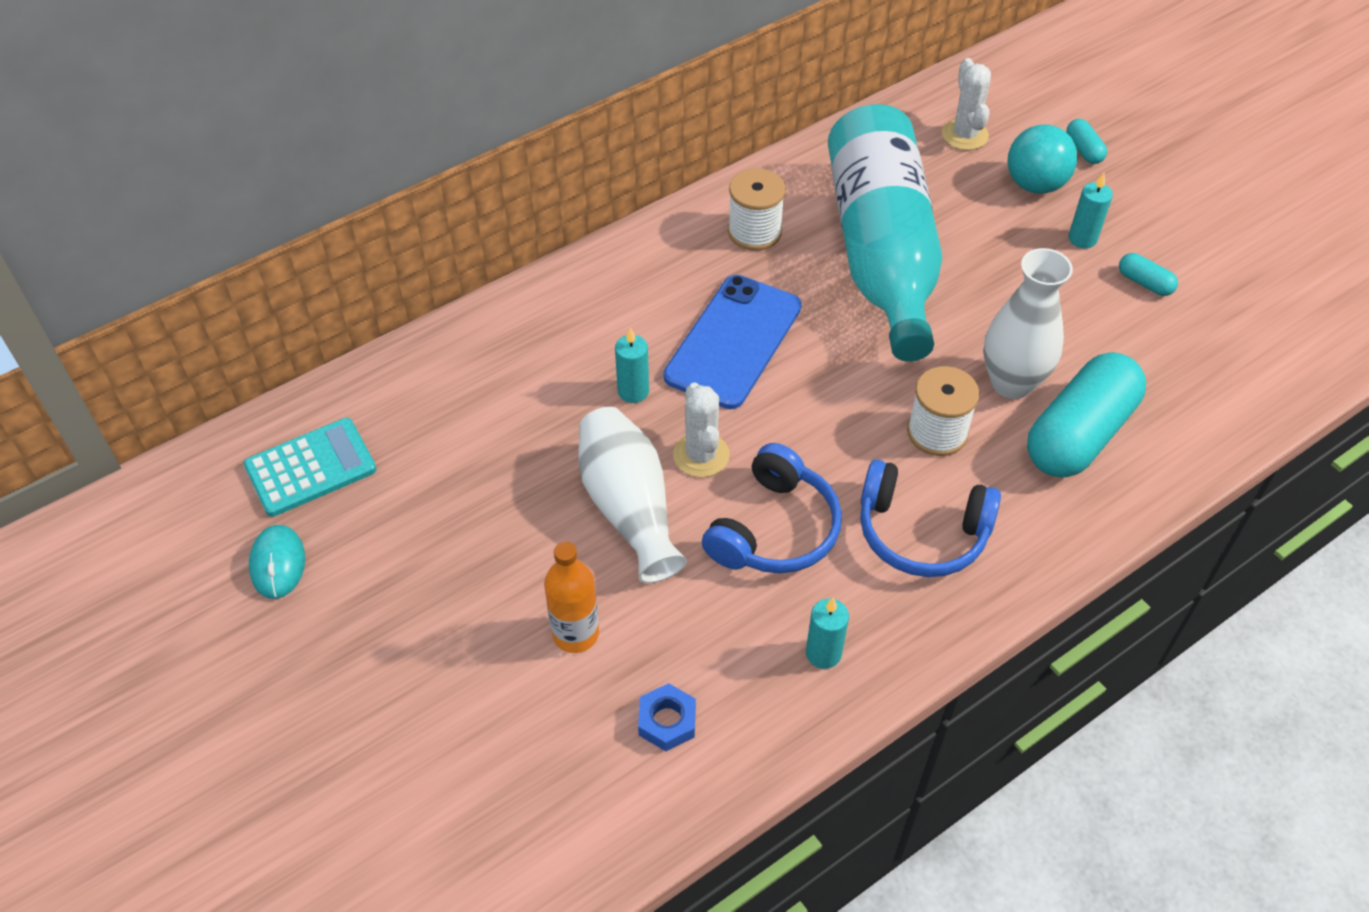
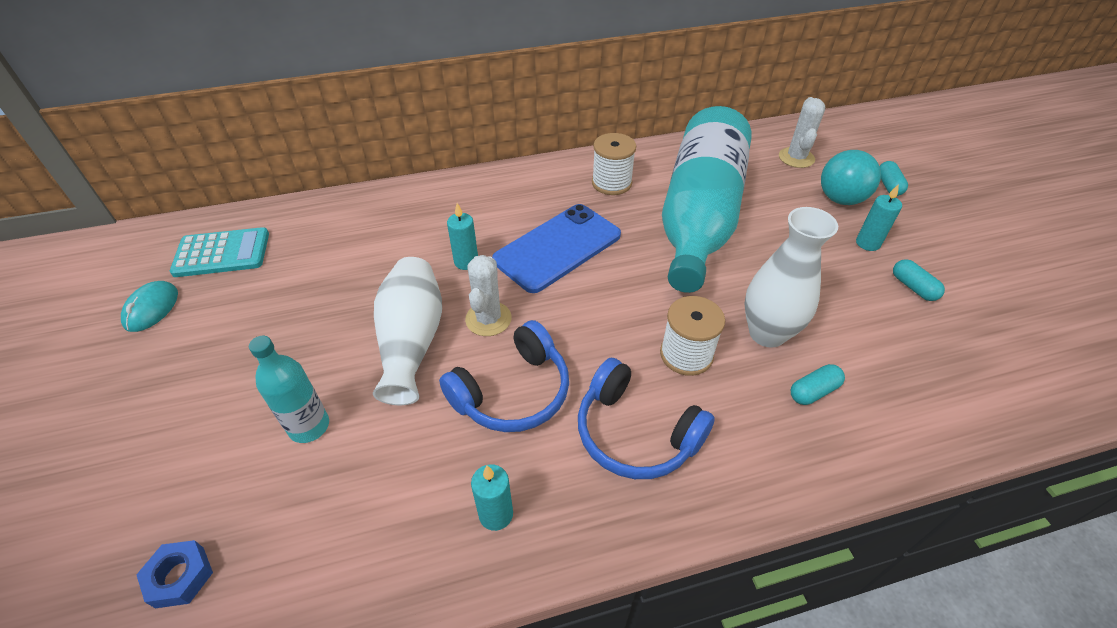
camera: 20 degrees right, 5 degrees down
orange bottle [544,541,599,653] -> turquoise bottle [249,336,329,443]
blue nut [638,683,696,751] -> blue nut moved to [136,540,213,608]
turquoise capsule [1027,352,1146,477] -> turquoise capsule [791,364,845,405], size x0.42

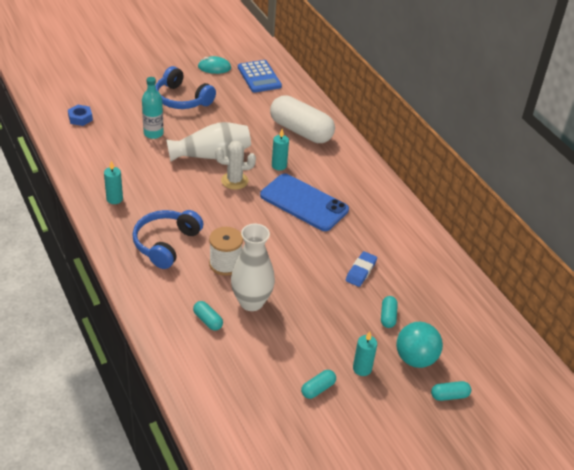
camera: 75 degrees right, 5 degrees down
turquoise calculator [170,227,269,277] -> blue calculator [238,60,282,93]
blue headphones [439,320,569,432] -> blue headphones moved to [155,66,216,109]
white spool [592,133,636,195] -> none
turquoise bottle [662,106,751,293] -> blue eraser [346,251,377,287]
white cactus [779,97,825,168] -> none
none -> white capsule [270,95,335,143]
none -> turquoise capsule [381,296,398,328]

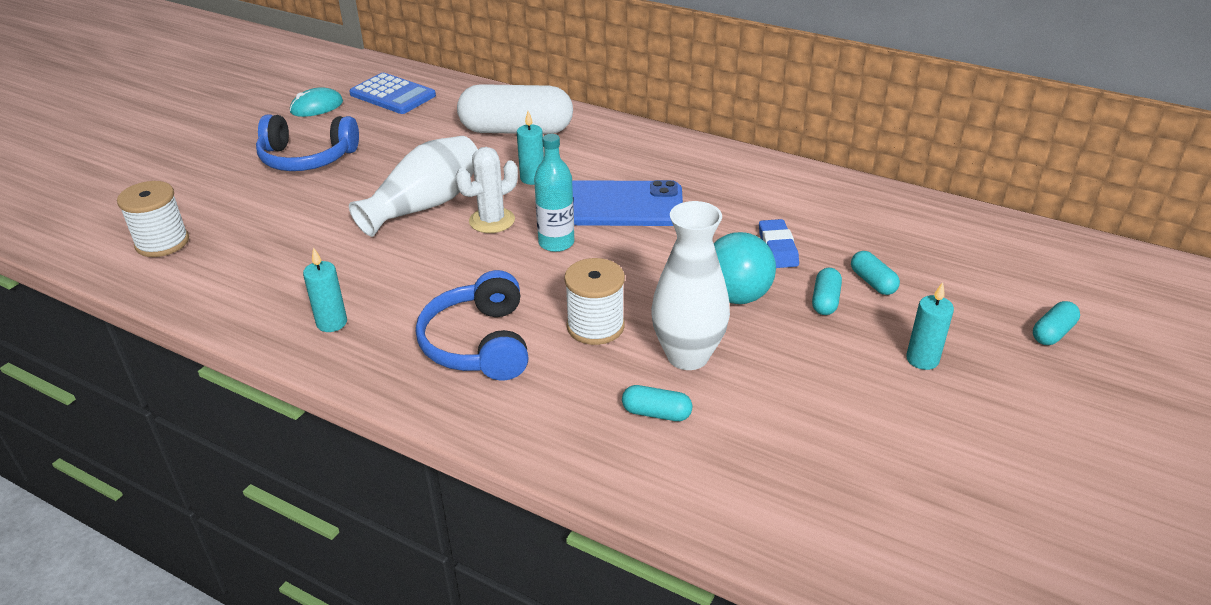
camera: 30 degrees left, 5 degrees down
blue nut [68,105,93,126] -> white spool [117,181,189,257]
turquoise bottle [142,77,164,139] -> turquoise bottle moved to [534,134,574,252]
turquoise capsule [301,370,336,399] -> turquoise capsule moved to [812,268,842,315]
turquoise ball [396,322,443,368] -> turquoise ball moved to [714,232,776,304]

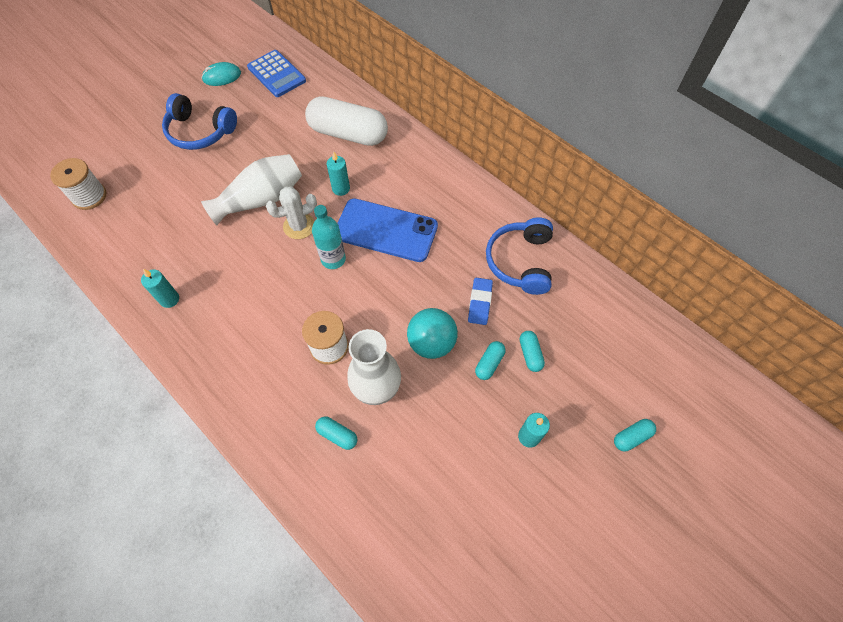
camera: 15 degrees right, 25 degrees up
blue headphones [416,270,528,380] -> blue headphones moved to [486,217,553,295]

